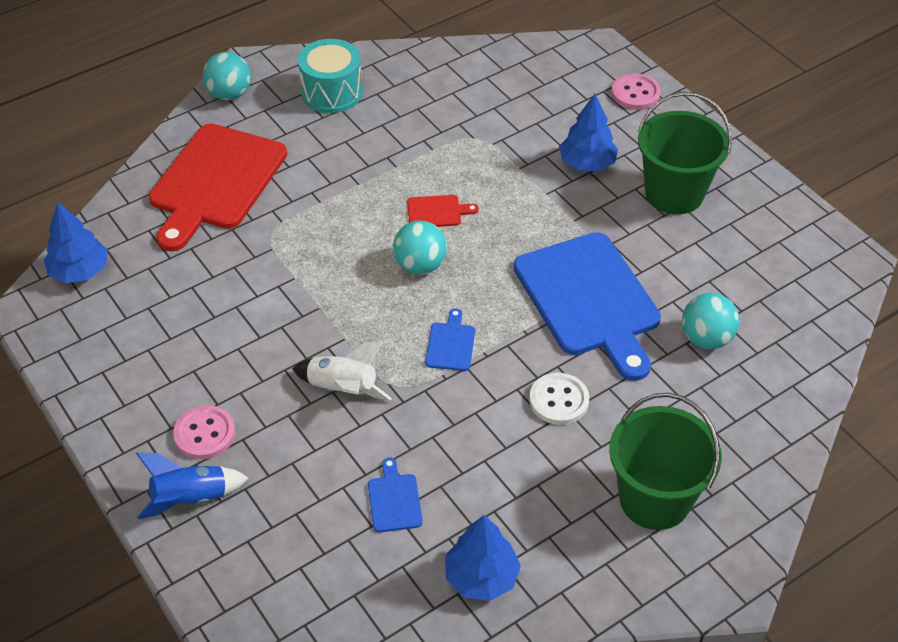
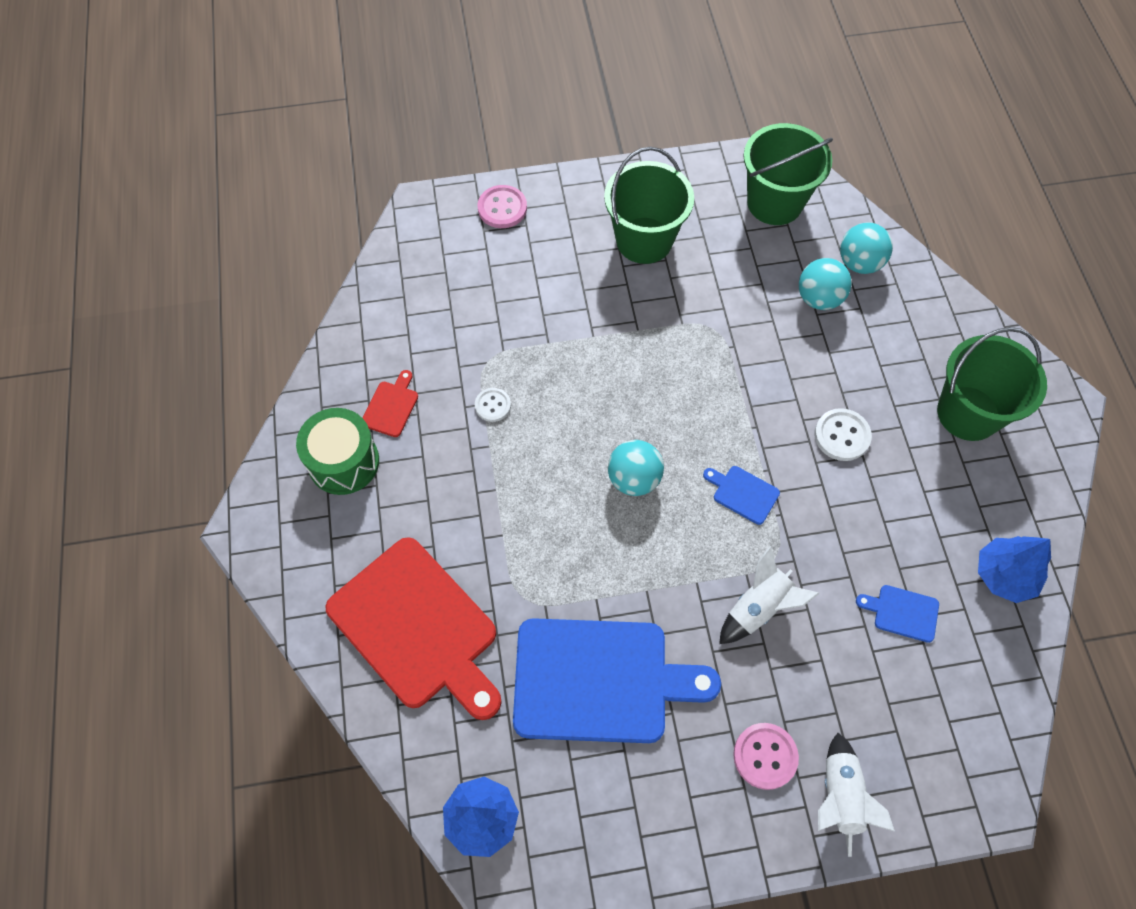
camera: 65 degrees left, 15 degrees up
blue rocket [136,453,248,519] -> white rocket [818,733,895,857]
turquoise ball [203,52,251,100] -> turquoise ball moved to [840,222,893,274]
turquoise drum [298,39,363,113] -> green drum [296,408,379,495]
red cutting board [407,195,479,227] -> red cutting board moved to [362,370,418,437]
blue cutting board [514,232,661,381] -> blue cutting board moved to [513,618,721,743]
blue tree [559,94,618,171] -> none
none -> white button [475,388,511,422]
none -> green bucket [744,123,833,225]

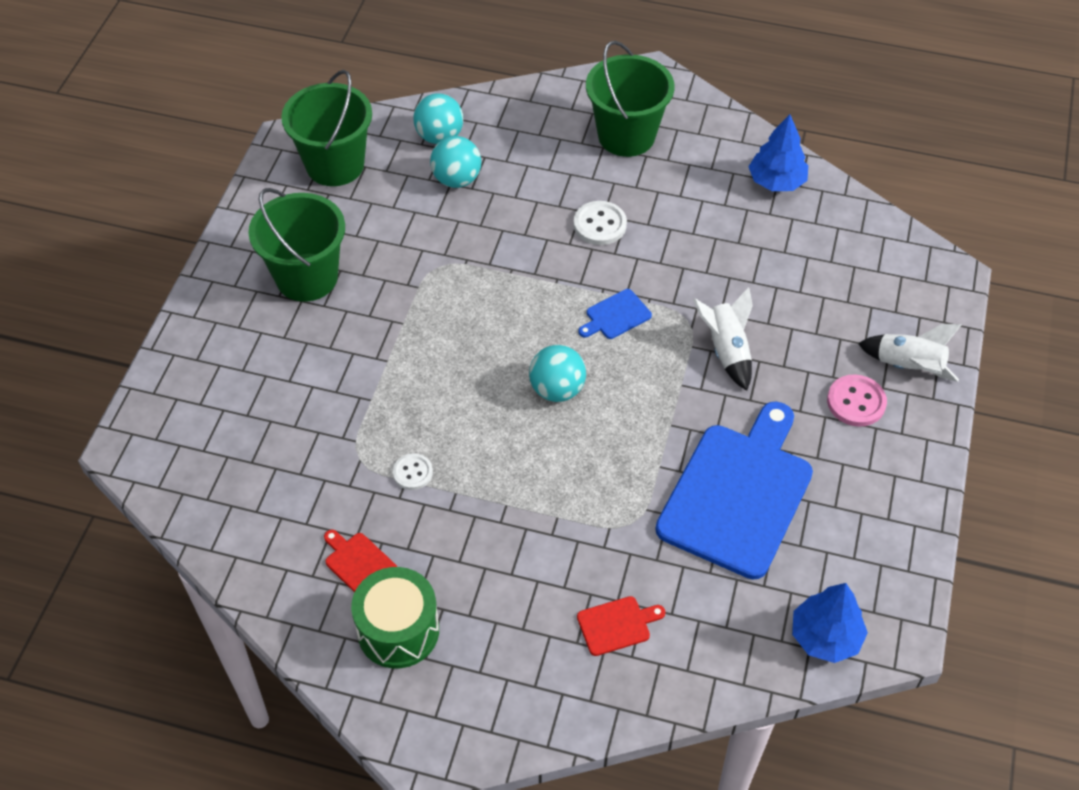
camera: 65 degrees left, 10 degrees down
red cutting board [325,537,502,720] -> red cutting board [577,596,666,656], size x0.40
pink button [478,185,527,228] -> none
blue cutting board [856,585,939,643] -> none

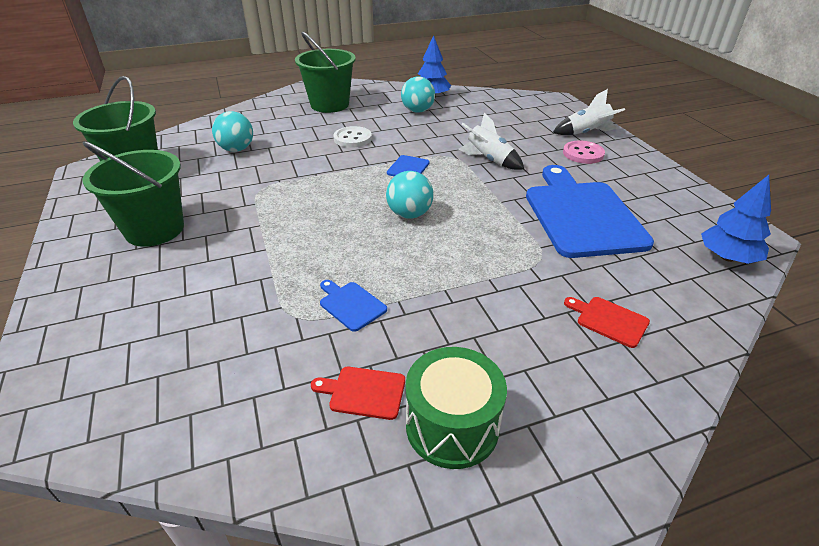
camera: 35 degrees left, 15 degrees down
white button [392,454,433,490] -> blue cutting board [320,280,387,332]
turquoise ball [413,93,463,144] -> turquoise ball moved to [401,77,435,113]
red cutting board [577,596,666,656] -> red cutting board turned 90 degrees counterclockwise [564,297,650,348]

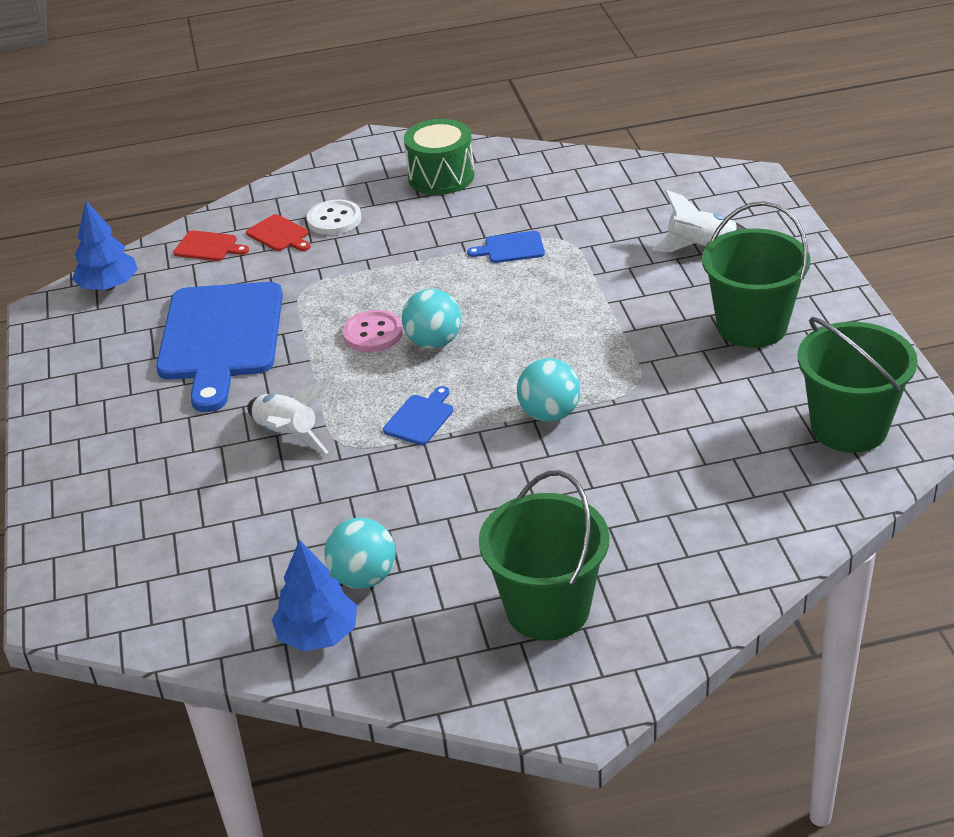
camera: 170 degrees left, 0 degrees up
turquoise ball [212,111,253,152] -> turquoise ball moved to [517,358,581,422]
red cutting board [311,367,405,420] -> red cutting board moved to [173,230,249,261]
blue cutting board [320,280,387,332] -> blue cutting board turned 120 degrees clockwise [467,231,545,263]
white button [333,126,372,148] -> white button moved to [307,200,361,235]
white rocket [553,89,625,135] -> white rocket moved to [652,190,746,252]
pink button [563,141,605,164] -> pink button moved to [343,310,403,352]

